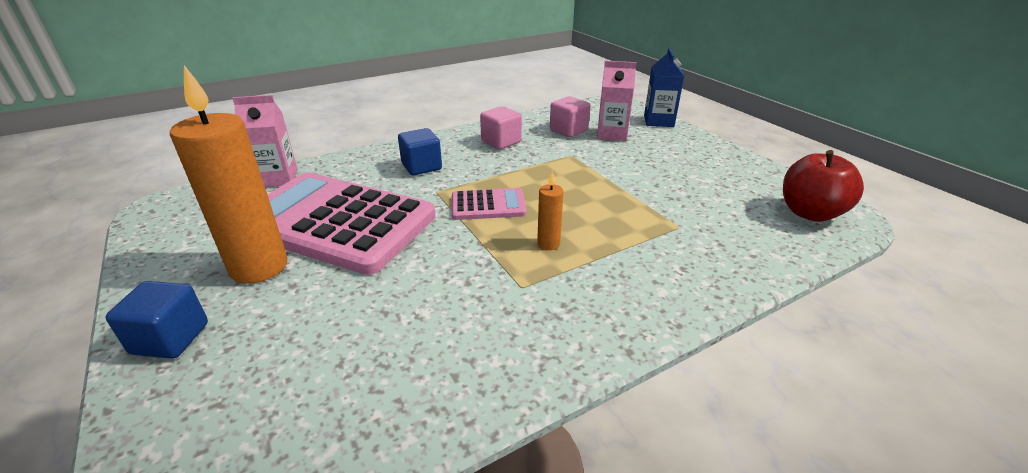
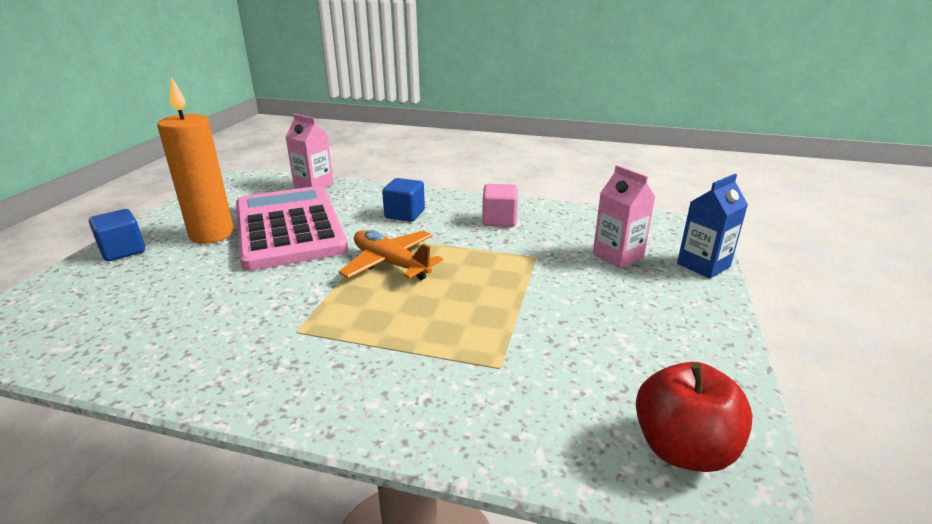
camera: 45 degrees right, 5 degrees down
pink calculator [452,188,527,220] -> orange plane [339,230,443,280]
orange candle [537,171,564,250] -> none
pink cube [550,96,590,137] -> none

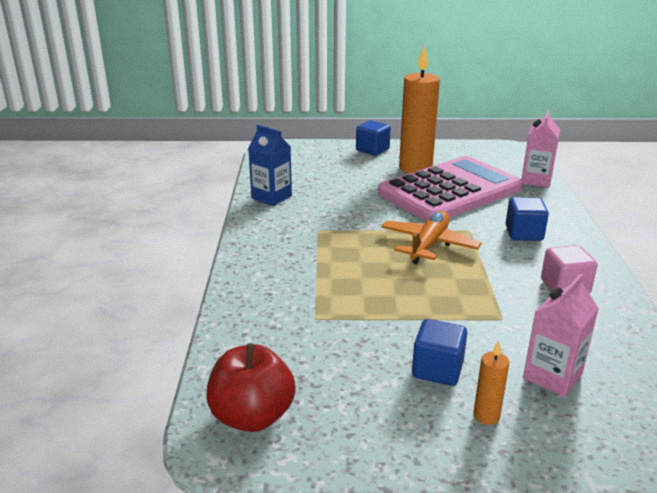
camera: 75 degrees right, 0 degrees up
blue carton [677,174,748,279] -> blue carton moved to [248,125,292,206]
none -> blue cube [412,319,467,386]
none -> orange candle [473,340,510,425]

